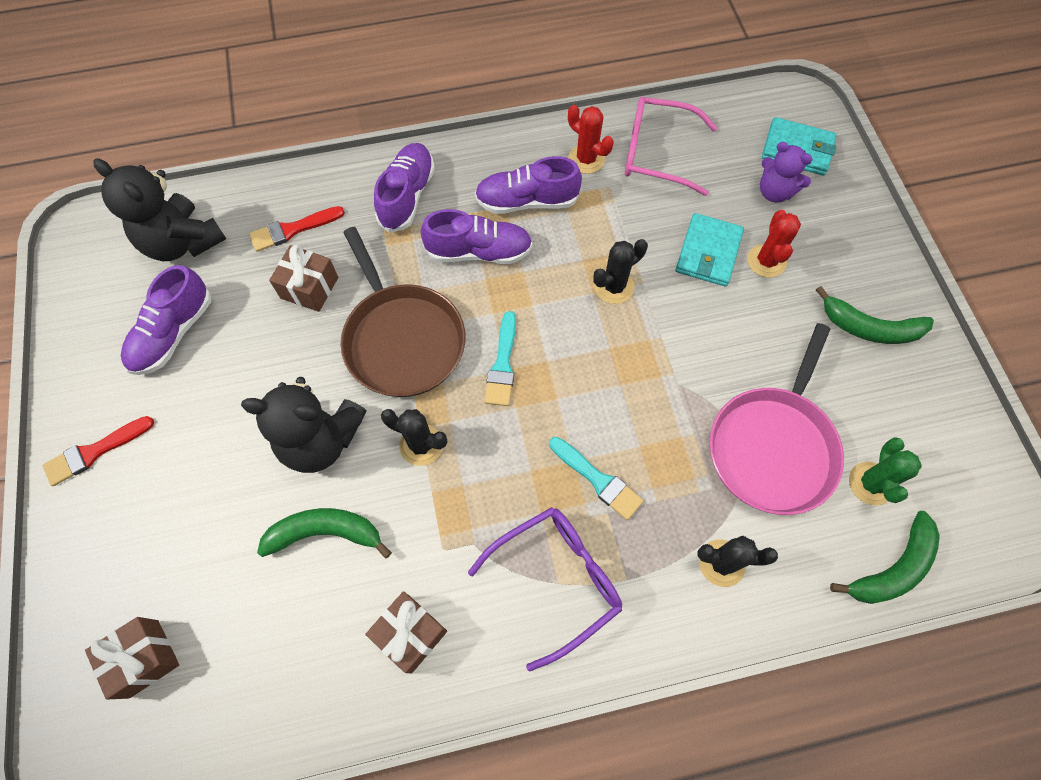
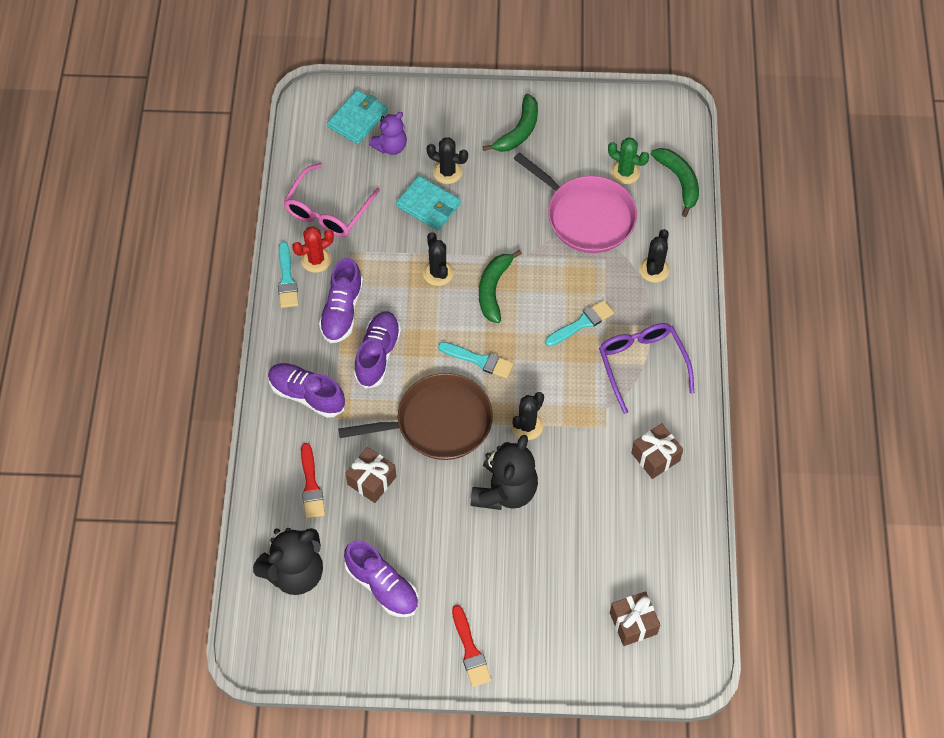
camera: 75 degrees left, 5 degrees down
green banana [257,508,392,559] -> green banana moved to [479,250,522,323]
red cactus [747,210,801,278] -> black cactus [427,137,468,184]
none -> turquoise brush [278,242,299,308]

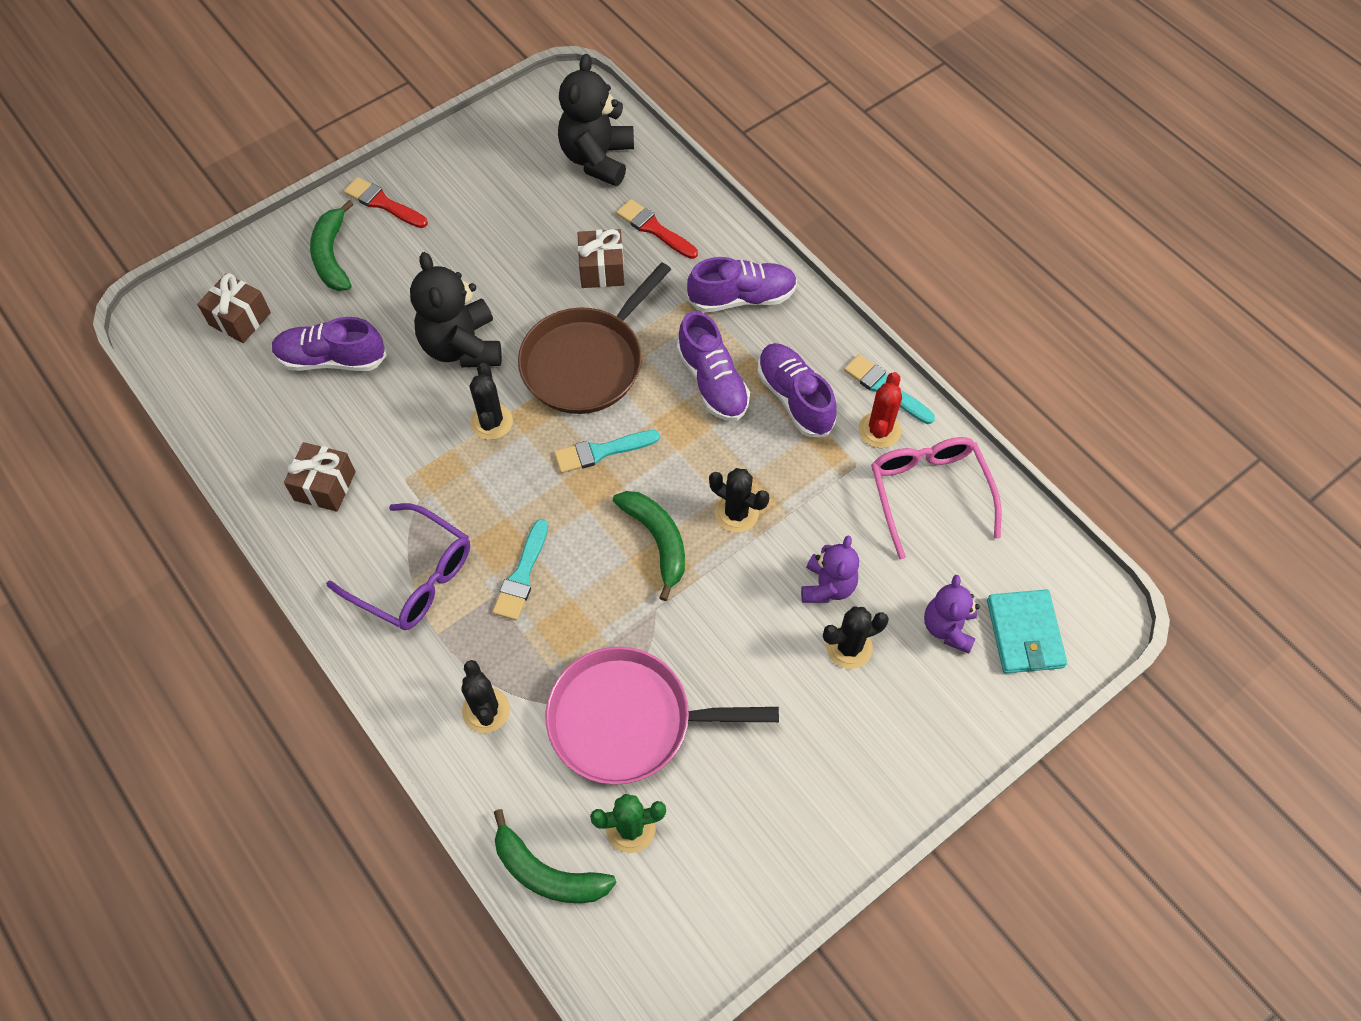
camera: 140 degrees right, 0 degrees up
purple shoe [344,540,419,617] -> purple shoe moved to [271,317,387,371]
turquoise wallet [396,176,461,230] -> purple teddy bear [801,536,859,603]
green banana [482,94,538,152] -> green banana moved to [310,200,354,291]

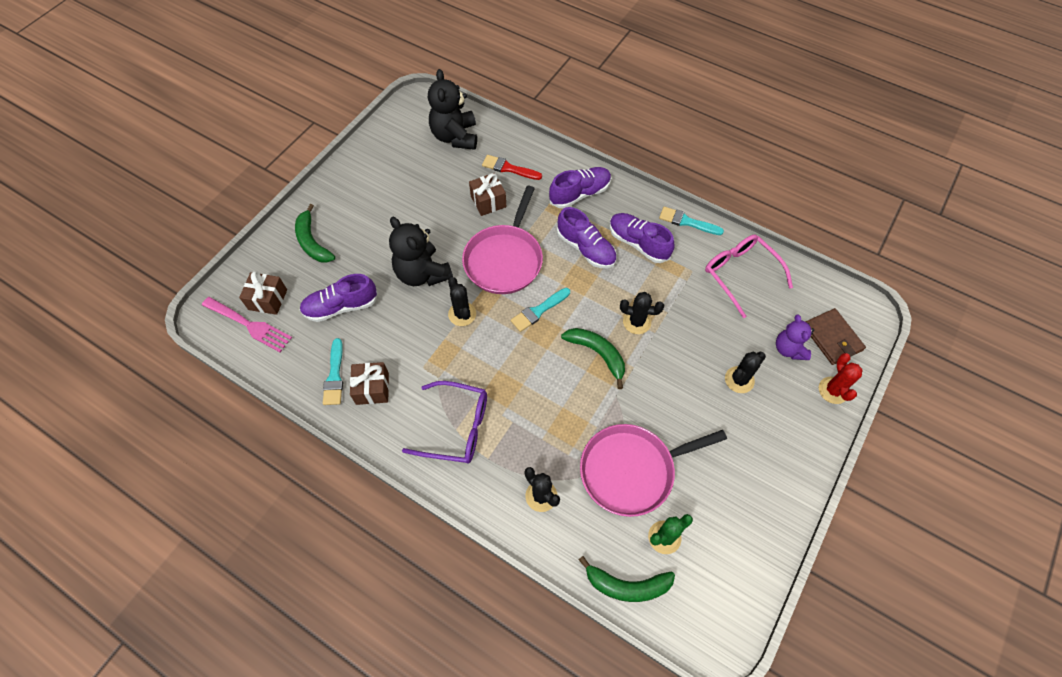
camera: 20 degrees left, 0 degrees up
red brush [344,177,428,228] -> none
turquoise brush [492,519,548,621] -> turquoise brush moved to [323,338,343,405]
brown pan [518,262,671,414] -> pink pan [462,186,543,294]
purple teddy bear [801,536,859,603] -> none
red cactus [858,372,902,448] -> red cactus moved to [819,353,862,404]
turquoise wallet [987,589,1067,673] -> brown wallet [805,308,866,365]
none -> pink fork [202,297,292,352]

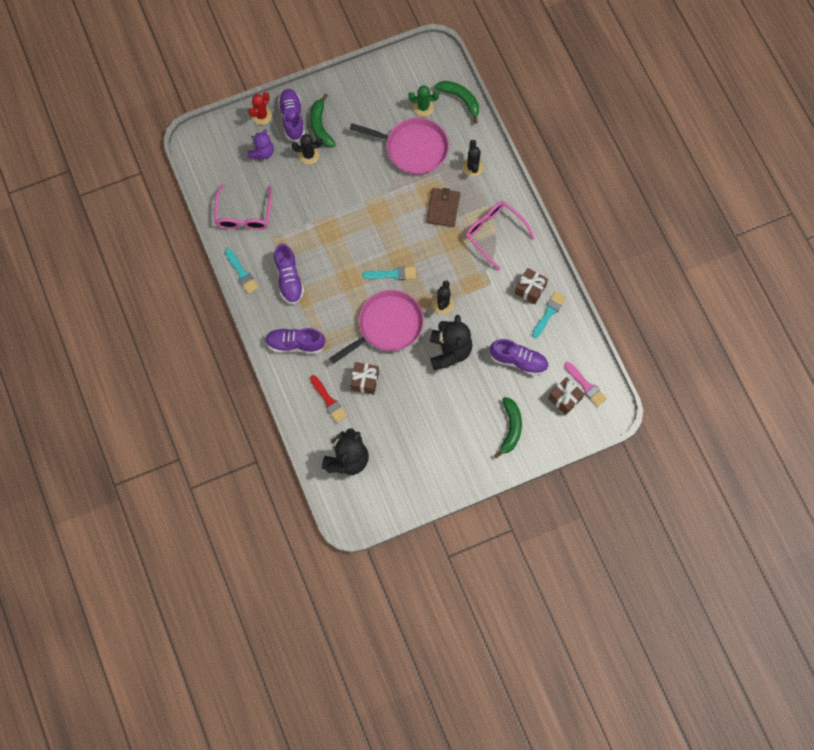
camera: 145 degrees left, 10 degrees up
pink fork [202,297,292,352] -> pink brush [564,362,607,407]
purple glasses [402,381,487,464] -> pink glasses [466,201,535,270]
purple shoe [557,207,617,268] -> purple shoe moved to [278,89,305,142]
green banana [561,328,625,389] -> green banana moved to [310,94,336,147]
black cactus [620,292,664,334] -> none
brown wallet [805,308,866,365] -> brown wallet moved to [426,188,460,227]

